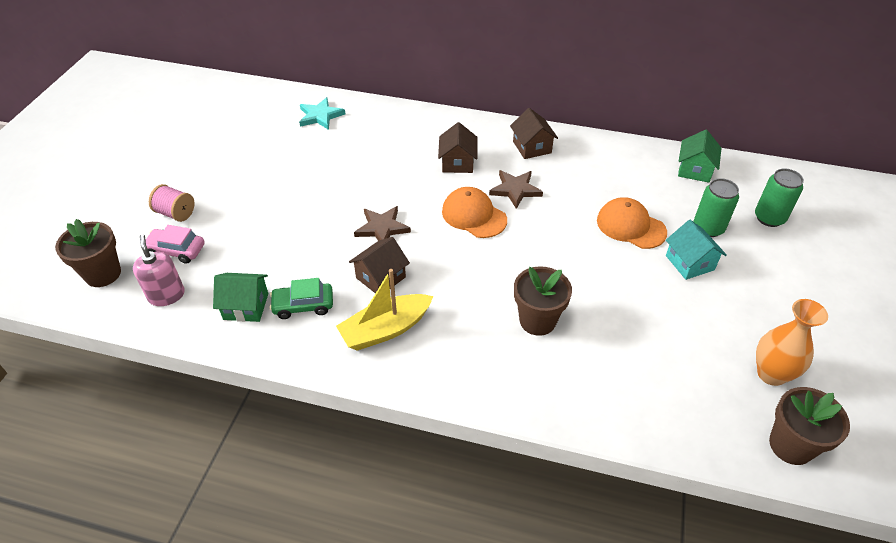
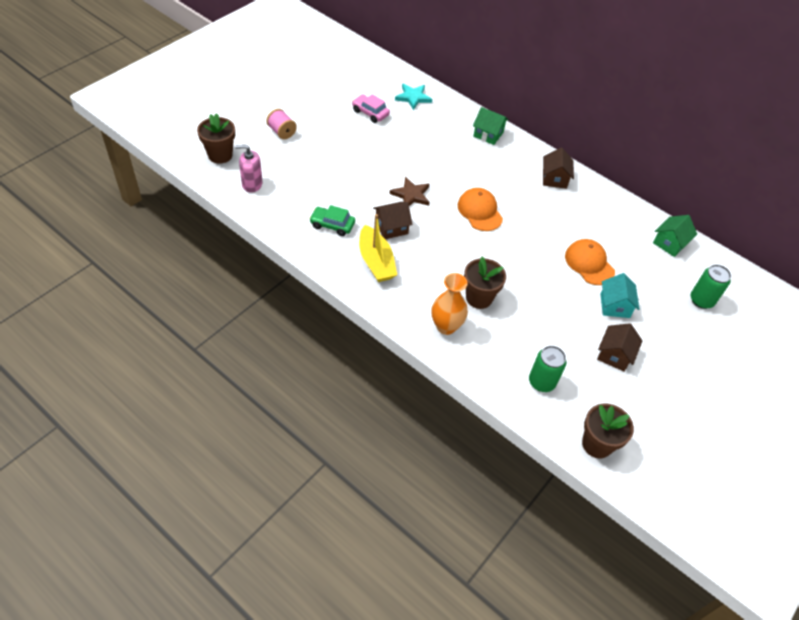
camera: 20 degrees right, 5 degrees up
pink soap dispenser [133,234,185,306] -> pink soap dispenser turned 90 degrees counterclockwise [235,145,263,193]
pink car [146,225,205,264] -> pink car moved to [352,94,390,123]
green house [213,273,268,322] -> green house moved to [473,107,509,145]
yellow boat [336,269,433,351] -> yellow boat turned 105 degrees counterclockwise [359,214,397,282]
brown house [438,122,478,173] -> brown house moved to [597,323,643,371]
brown star [489,170,543,209] -> none
green can [693,178,739,237] -> green can moved to [529,346,566,392]
orange vase [756,299,828,386] -> orange vase moved to [432,273,468,335]

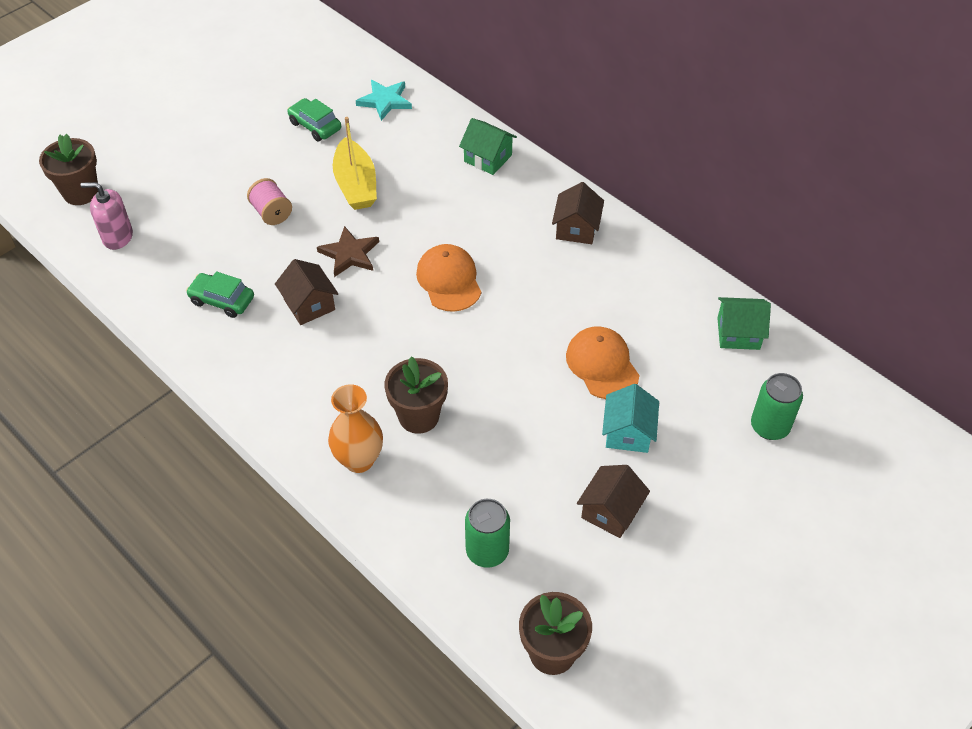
camera: 10 degrees right, 0 degrees up
pink spool [266,109,297,139] -> pink spool moved to [247,178,292,225]
pink car [352,94,390,123] -> green car [287,98,341,141]
yellow boat [359,214,397,282] -> yellow boat moved to [333,117,377,210]
brown house [373,202,413,239] -> brown house turned 75 degrees clockwise [275,259,338,325]
green house [653,215,697,257] -> green house turned 45 degrees clockwise [717,297,771,350]

